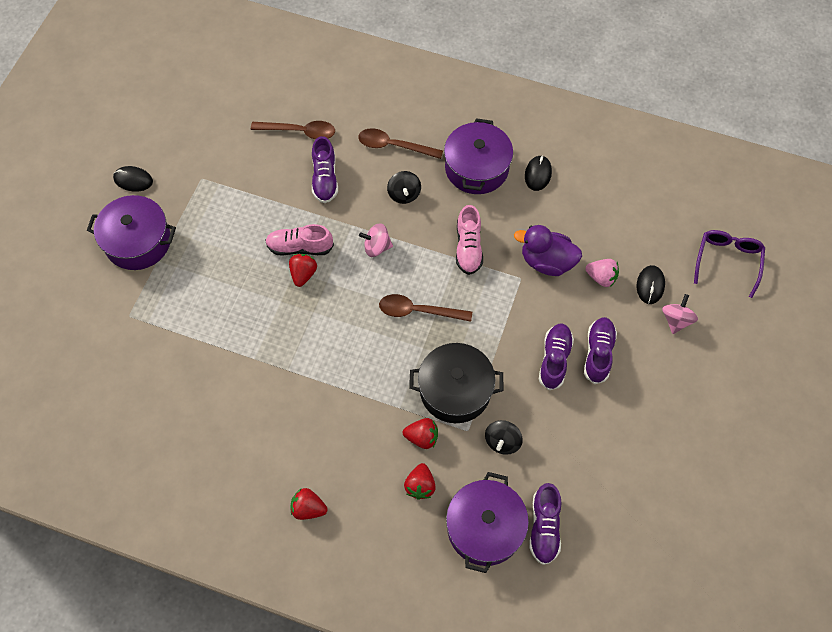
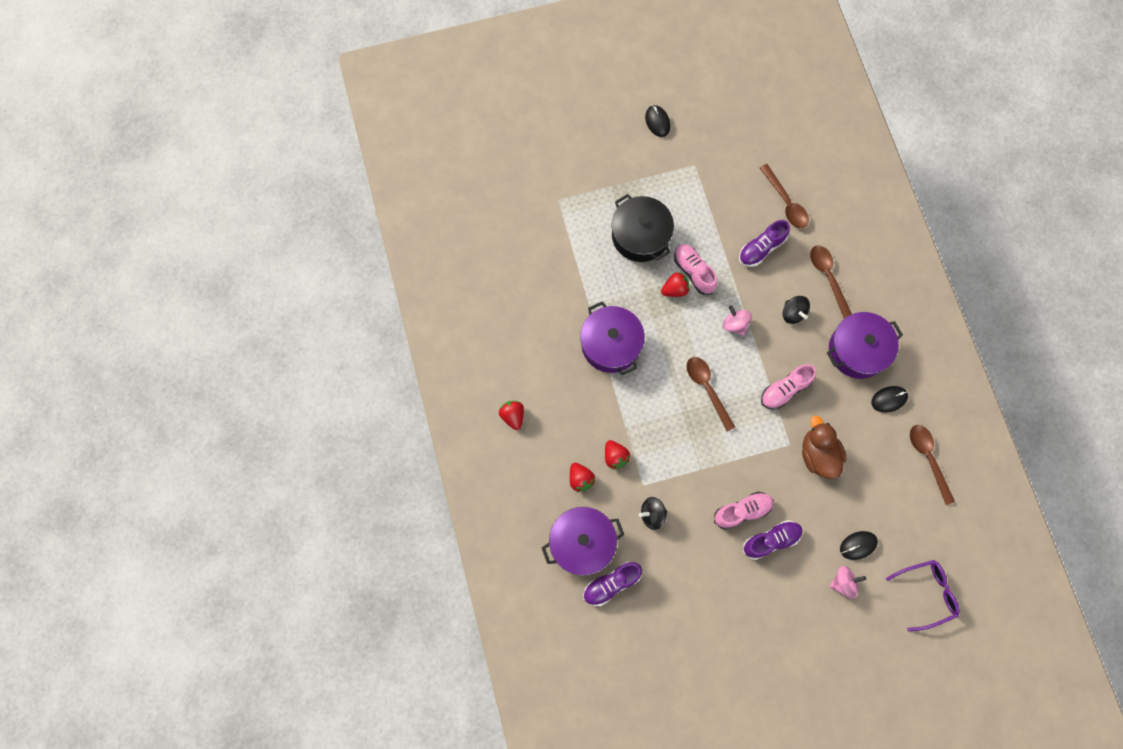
camera: 55 degrees right, 10 degrees up
purple pot [87,195,176,270] -> purple pot moved to [580,301,645,375]
black spinning top [387,171,421,204] -> black spinning top turned 75 degrees counterclockwise [782,296,810,324]
red strawberry [404,463,436,500] -> red strawberry turned 90 degrees counterclockwise [570,463,595,492]
black pot [409,343,503,423] -> black pot moved to [611,194,674,262]
purple duck [514,225,582,276] -> brown duck [802,416,847,479]
purple shoe [539,324,574,390] -> pink shoe [714,492,774,530]
pink strawberry [586,259,619,287] -> none
none -> brown spoon [910,425,955,505]

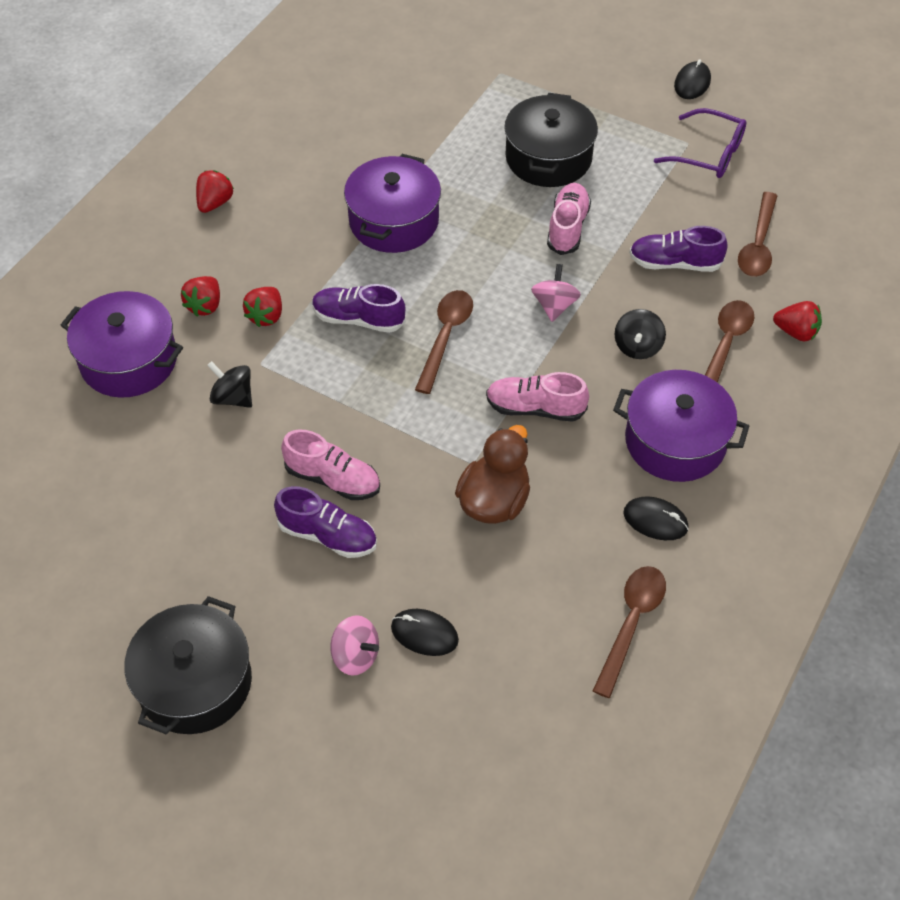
camera: 45 degrees right, 20 degrees down
purple shoe [583,562,642,606] -> purple shoe moved to [312,284,406,333]
red strawberry [661,272,690,297] -> red strawberry moved to [773,301,822,341]
purple glasses [886,560,960,631] -> purple glasses moved to [654,108,746,178]
none -> black pot [124,596,252,735]

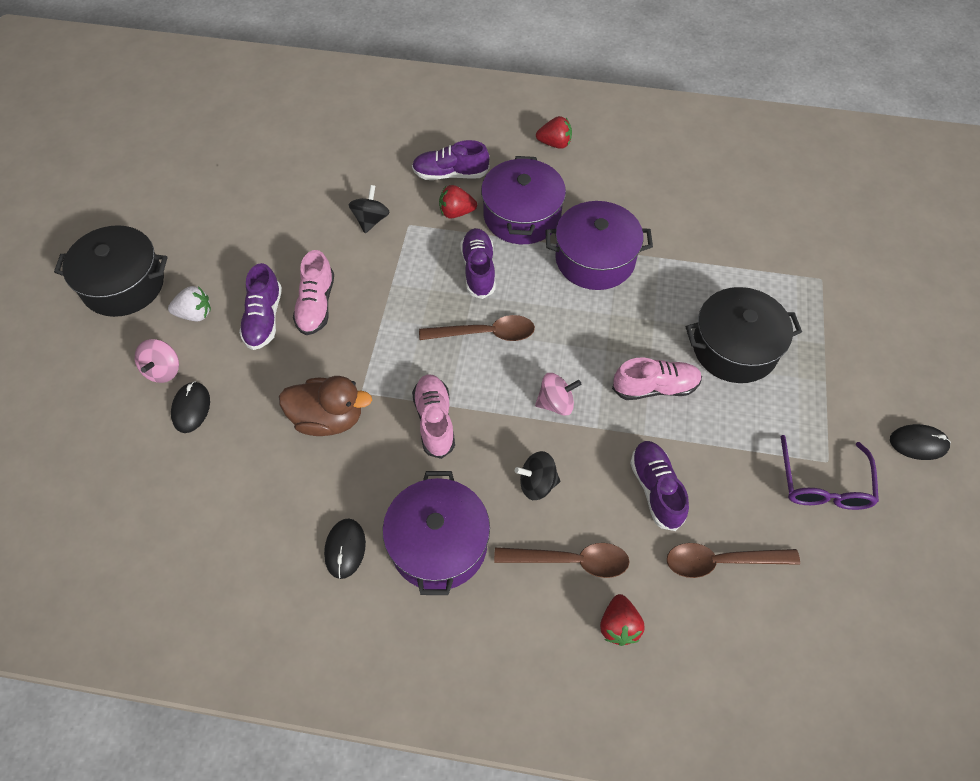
camera: 70 degrees right, 5 degrees up
purple pot [61,291,183,398] -> purple pot moved to [481,156,566,244]
red strawberry [181,276,220,317] -> purple shoe [412,140,489,180]
brown spoon [593,566,666,698] -> none
none -> white strawberry [168,286,211,321]

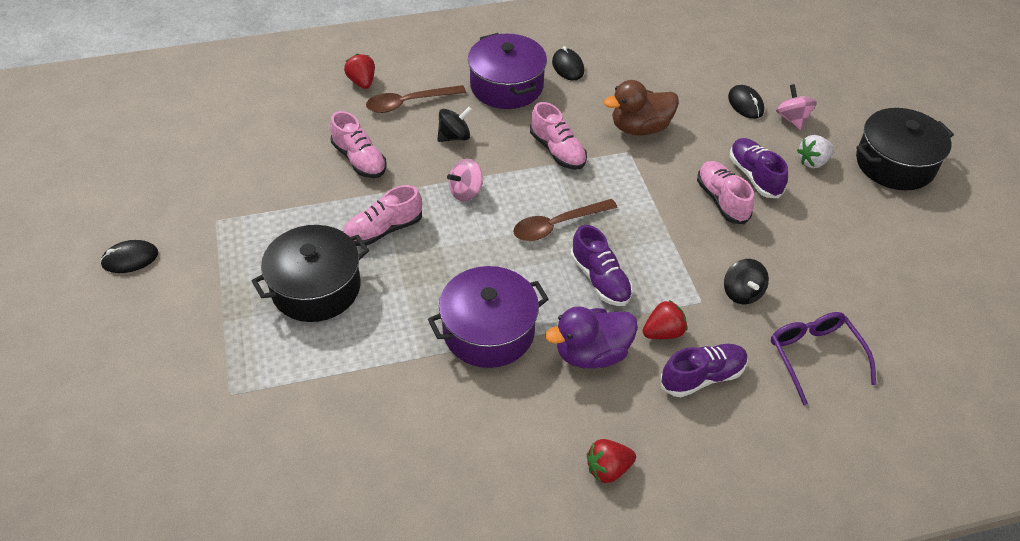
camera: 155 degrees right, 10 degrees down
purple pot [481,156,566,244] -> purple duck [545,306,638,368]
purple shoe [630,441,689,531] -> pink shoe [330,111,387,178]
brown spoon [667,543,800,578] -> none
purple glasses [781,435,879,510] -> purple glasses moved to [771,312,876,405]

